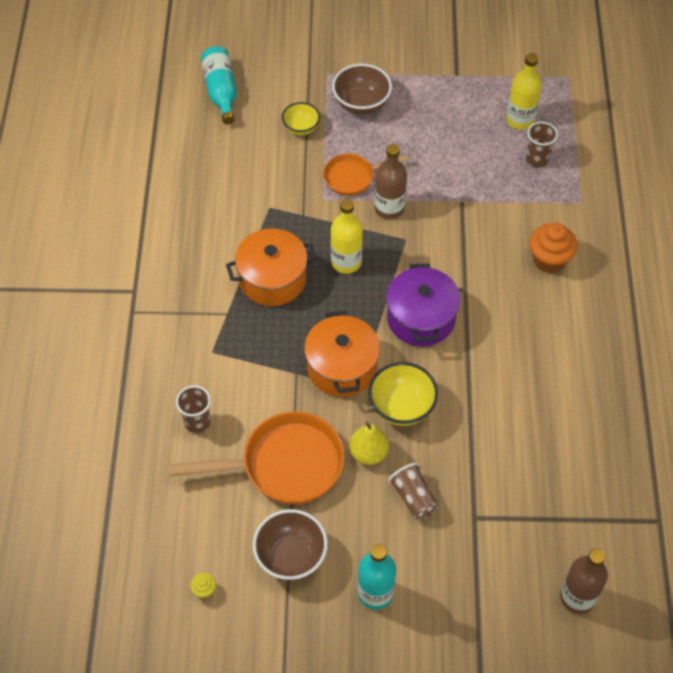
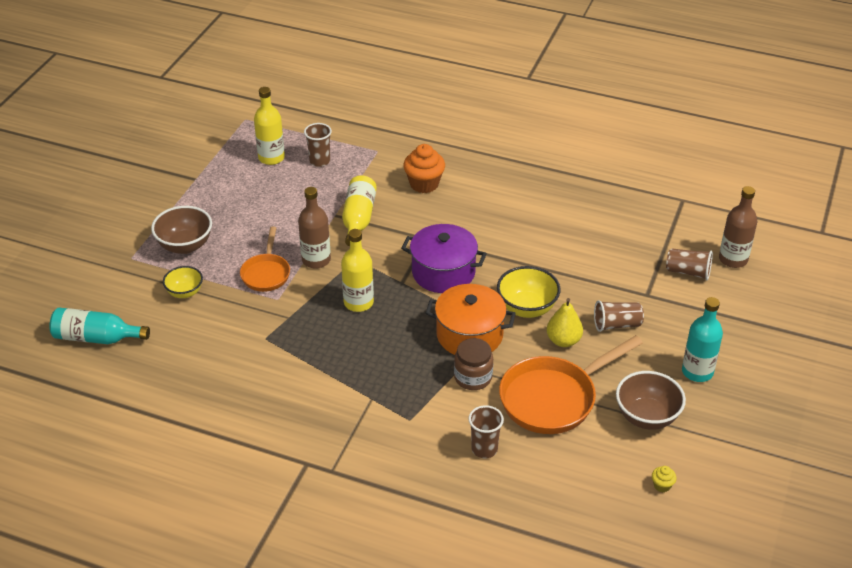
camera: 70 degrees left, 15 degrees down
orange pan [169,411,345,504] -> orange pan turned 135 degrees counterclockwise [499,335,643,434]
orange pot [226,229,317,306] -> none
none -> yellow bottle [342,175,377,246]
none -> brown jar [454,338,493,390]
none -> brown cup [666,248,713,280]

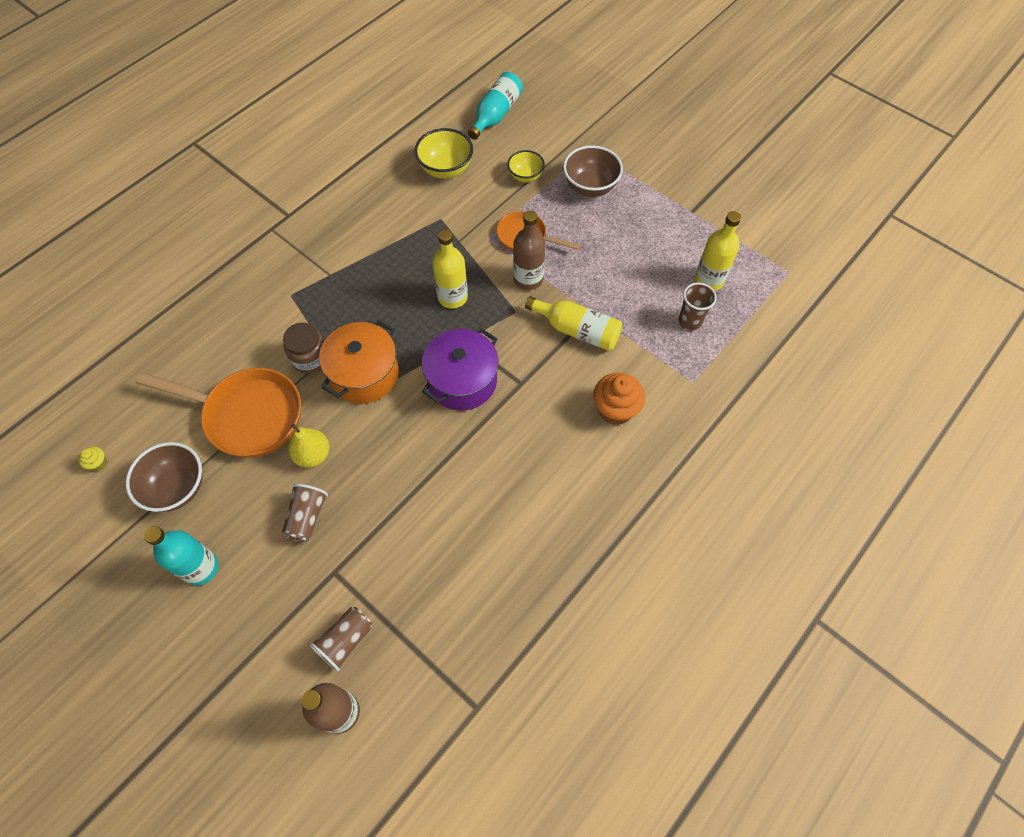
camera: 110 degrees right, 20 degrees up
brown cup [468,405,504,458] -> none
yellow bowl [497,266,561,318] -> yellow bowl moved to [414,128,473,179]
orange pan [499,335,643,434] -> orange pan turned 120 degrees clockwise [136,368,301,458]

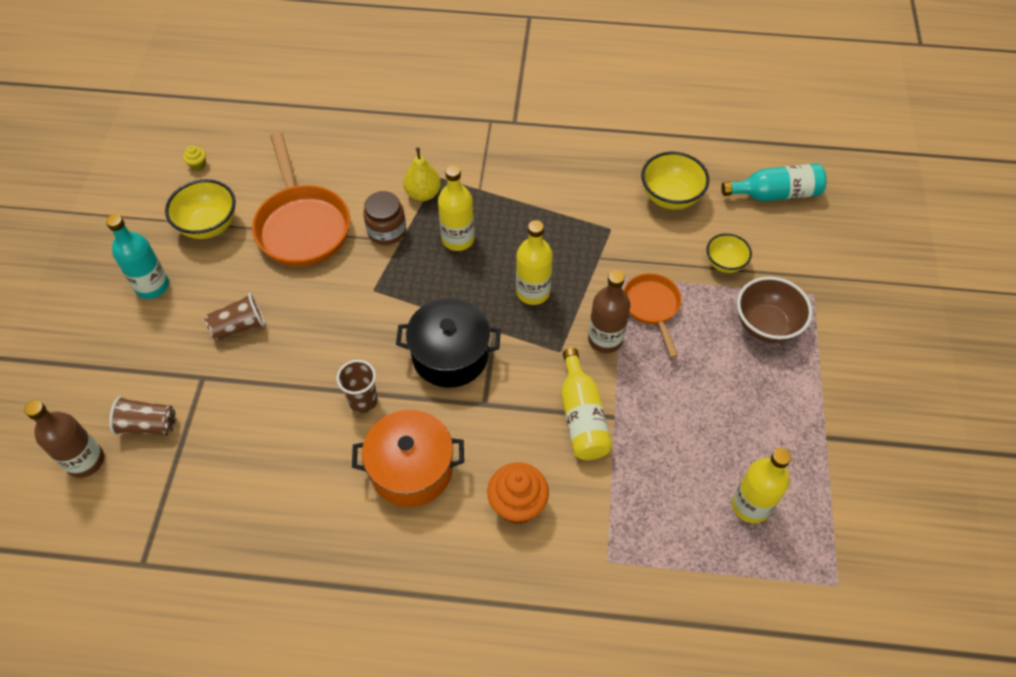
camera: 55 degrees right, 5 degrees down
brown bowl [126,442,203,512] -> yellow bowl [165,179,236,239]
yellow pear [288,423,330,468] -> yellow pear moved to [403,147,441,201]
orange pot [319,320,399,404] -> orange pot moved to [352,410,464,507]
purple pot [422,328,498,411] -> black pot [396,298,501,388]
brown cup [679,282,717,331] -> brown cup moved to [337,360,378,413]
none -> yellow bottle [438,165,474,251]

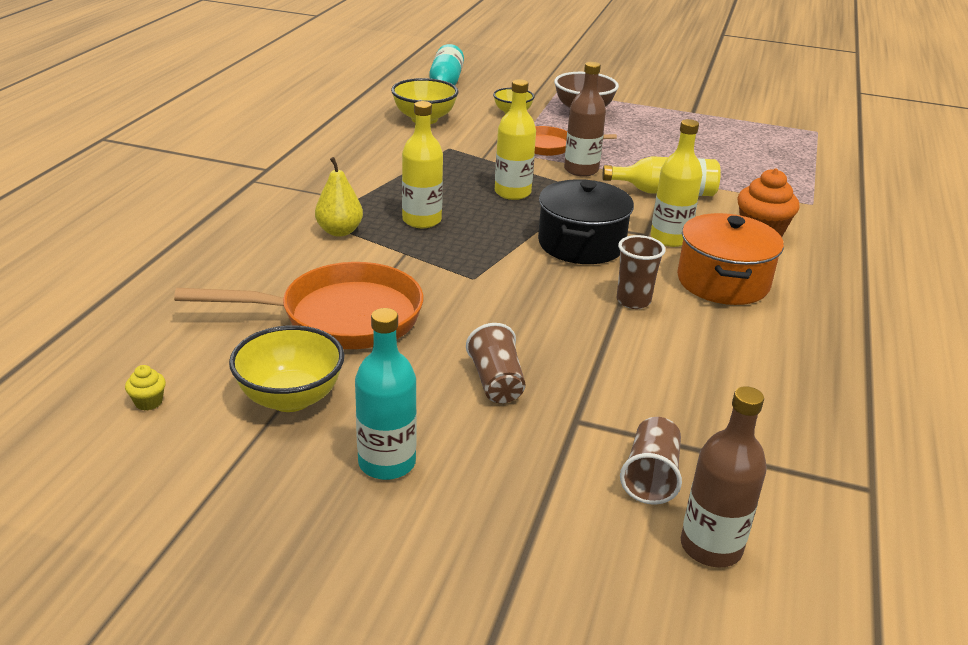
camera: 80 degrees left, 25 degrees down
brown jar [363,191,406,245] -> none
yellow bottle [732,448,791,523] -> yellow bottle moved to [651,119,702,247]

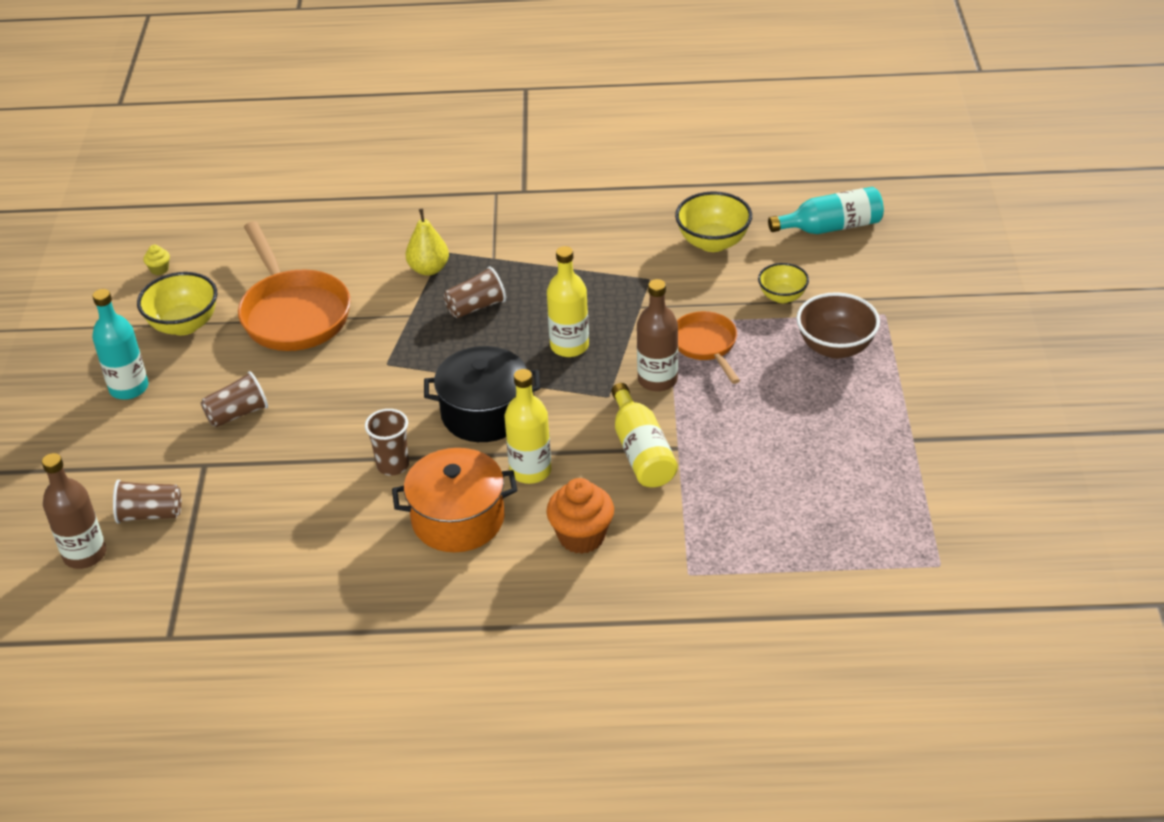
camera: 75 degrees right, 10 degrees up
yellow bottle [402,101,443,228] -> brown cup [444,267,506,318]

